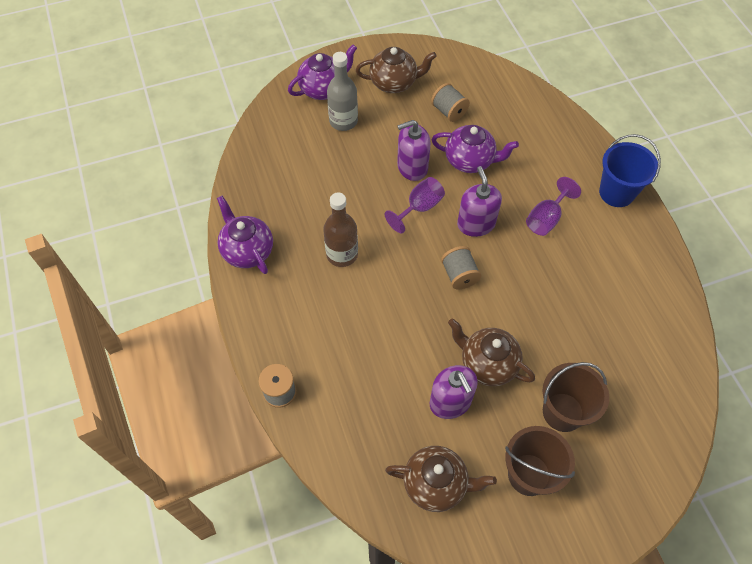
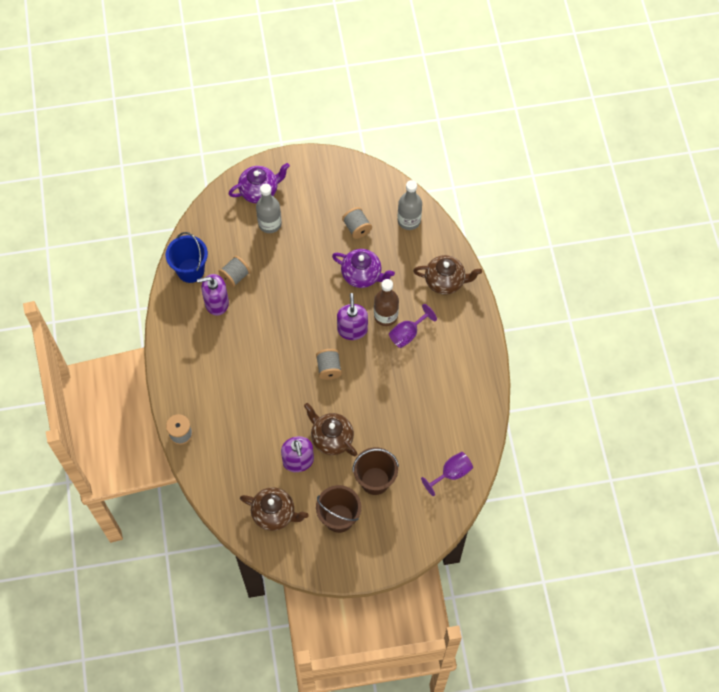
camera: 10 degrees right, 5 degrees up
purple teapot [217,196,273,274] -> none
brown bottle [323,193,358,267] -> brown bottle moved to [374,279,399,326]
brown teapot [356,47,437,93] -> brown teapot moved to [413,255,482,295]
purple goblet [385,177,445,233] -> purple goblet moved to [421,452,473,496]
purple soap dispenser [397,120,431,181] -> purple soap dispenser moved to [197,274,229,316]
blue bucket [599,134,661,207] -> blue bucket moved to [166,232,208,283]
none -> grey spool [218,256,251,287]
none -> grey bottle [398,180,422,230]

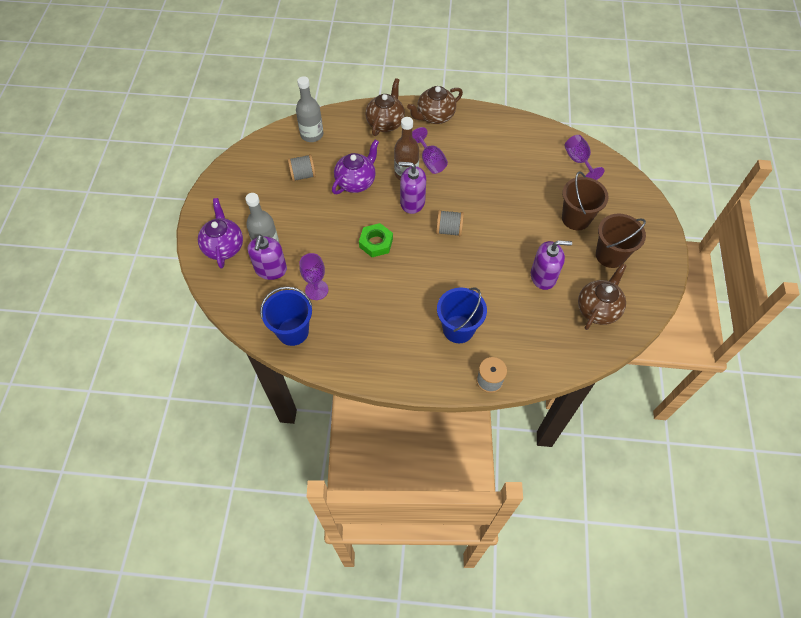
camera: 75 degrees left, 5 degrees down
purple soap dispenser [197,274,229,316] -> purple soap dispenser moved to [248,235,287,280]
grey spool [218,256,251,287] -> purple goblet [299,253,328,300]
brown teapot [304,403,357,457] -> brown teapot moved to [407,86,463,124]
none -> green nut [359,223,393,257]
none -> blue bucket [437,287,487,343]

